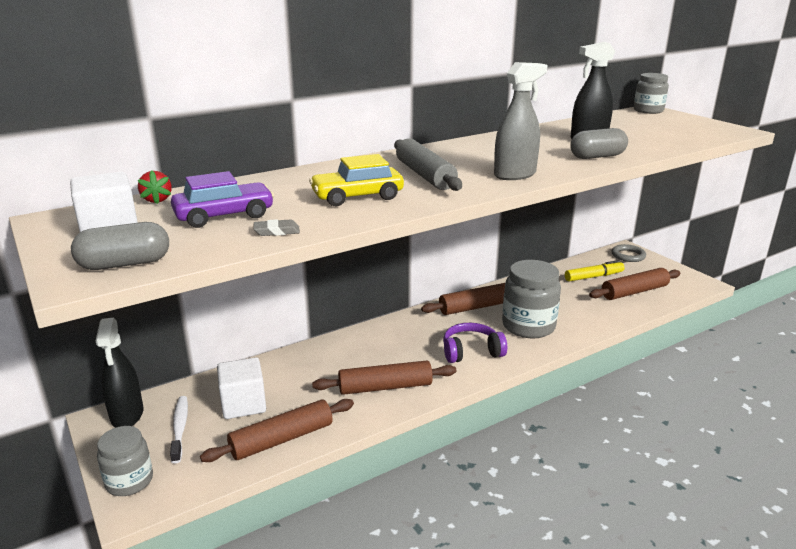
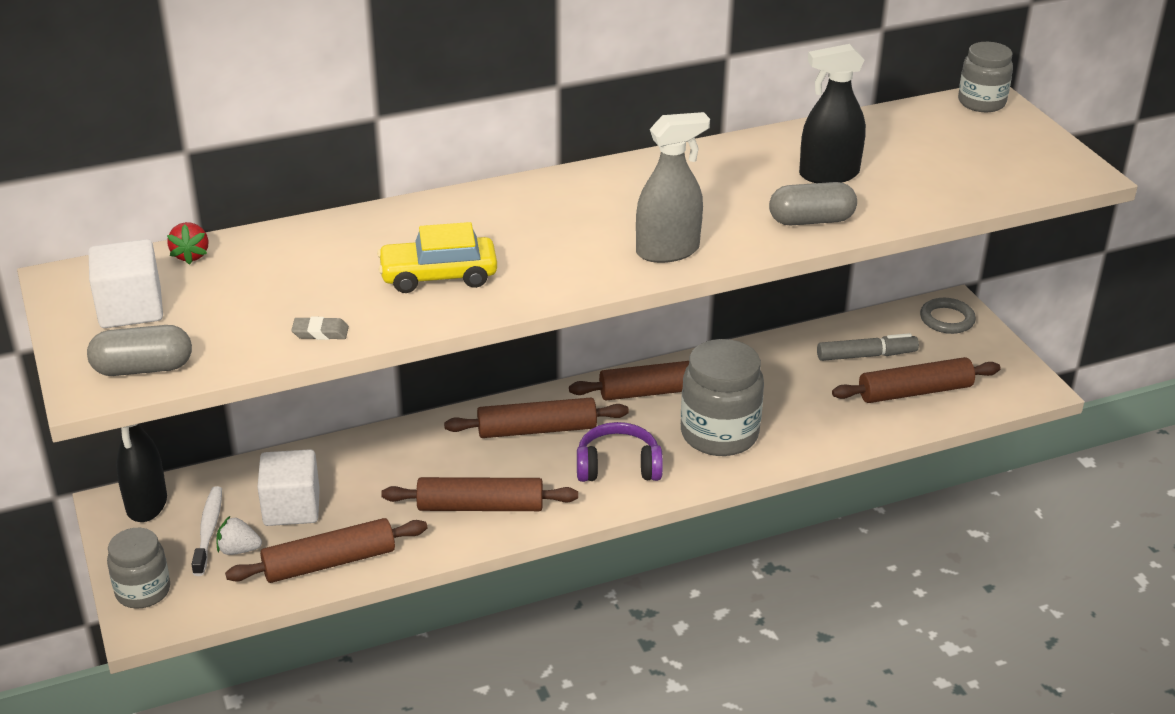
camera: 10 degrees right, 10 degrees up
purple car [171,171,274,228] -> none
grey rolling pin [394,138,462,191] -> none
yellow marker [565,260,625,282] -> grey marker [817,333,919,361]
none -> white strawberry [216,515,262,555]
none -> brown rolling pin [444,398,629,438]

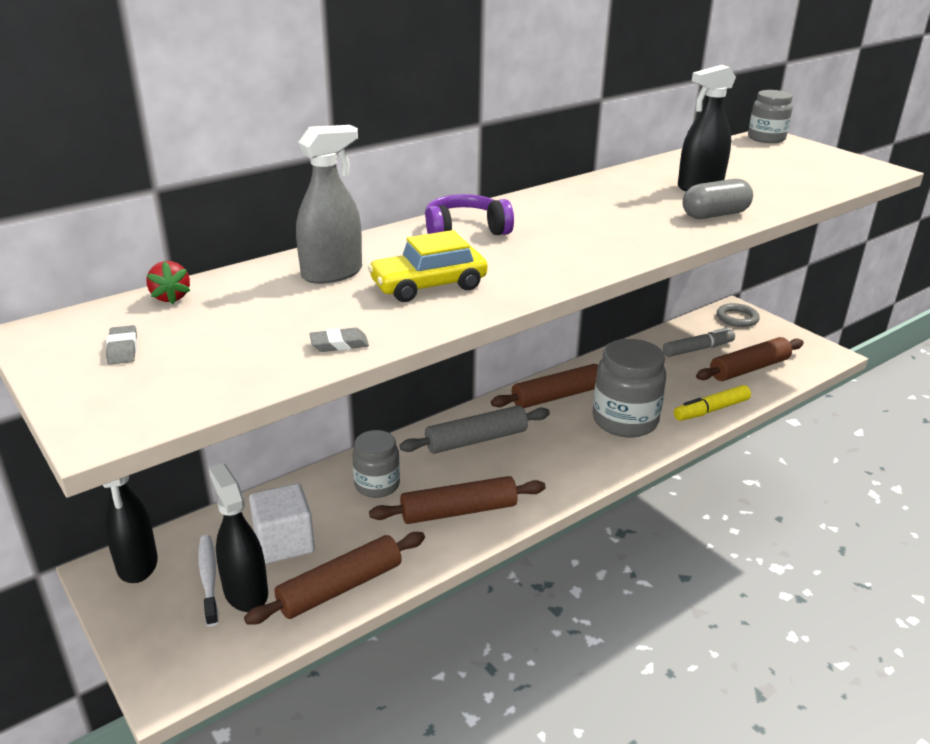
camera: 15 degrees left, 5 degrees down
grey capsule [87,325,192,376] -> none
white cube [89,239,163,328] -> grey eraser [106,325,137,365]
grey jar [107,528,170,608] -> grey jar moved to [352,430,400,498]
white strawberry [216,515,262,555] -> black spray bottle [209,463,268,612]
brown rolling pin [444,398,629,438] -> grey rolling pin [399,405,550,454]
purple headphones [577,422,663,482] -> purple headphones moved to [425,194,514,235]
grey spray bottle [636,112,710,263] -> grey spray bottle moved to [296,125,362,284]
none -> yellow marker [674,385,751,421]

